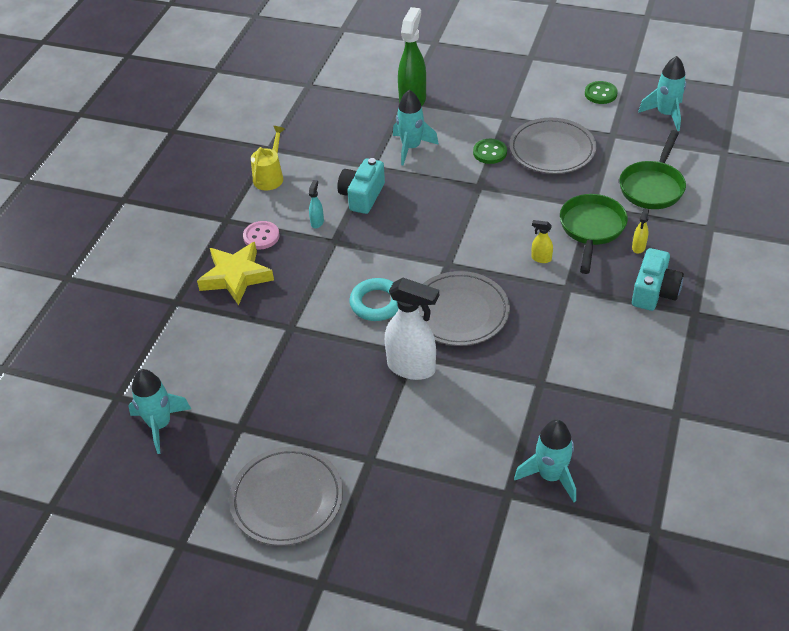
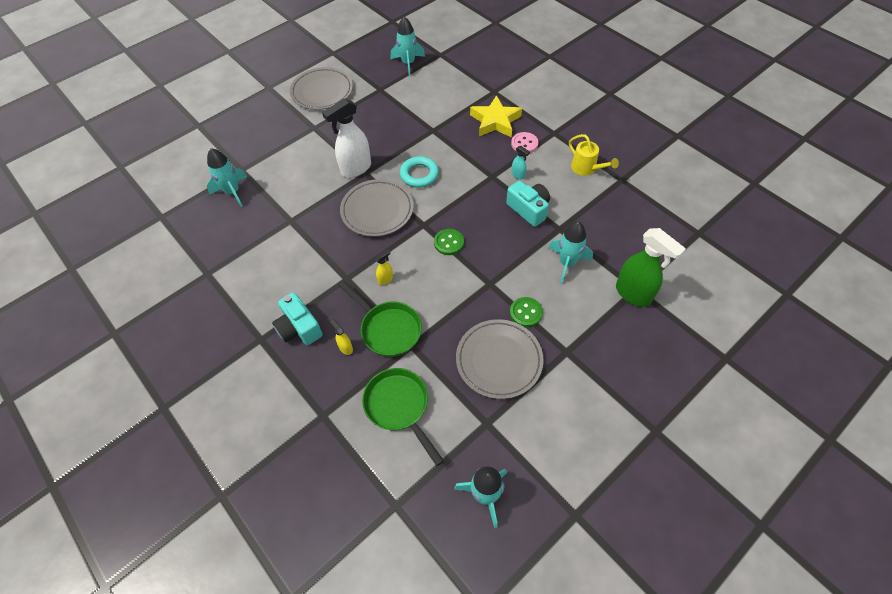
camera: 120 degrees right, 10 degrees up
green button [585,81,618,104] -> green button moved to [434,229,464,255]

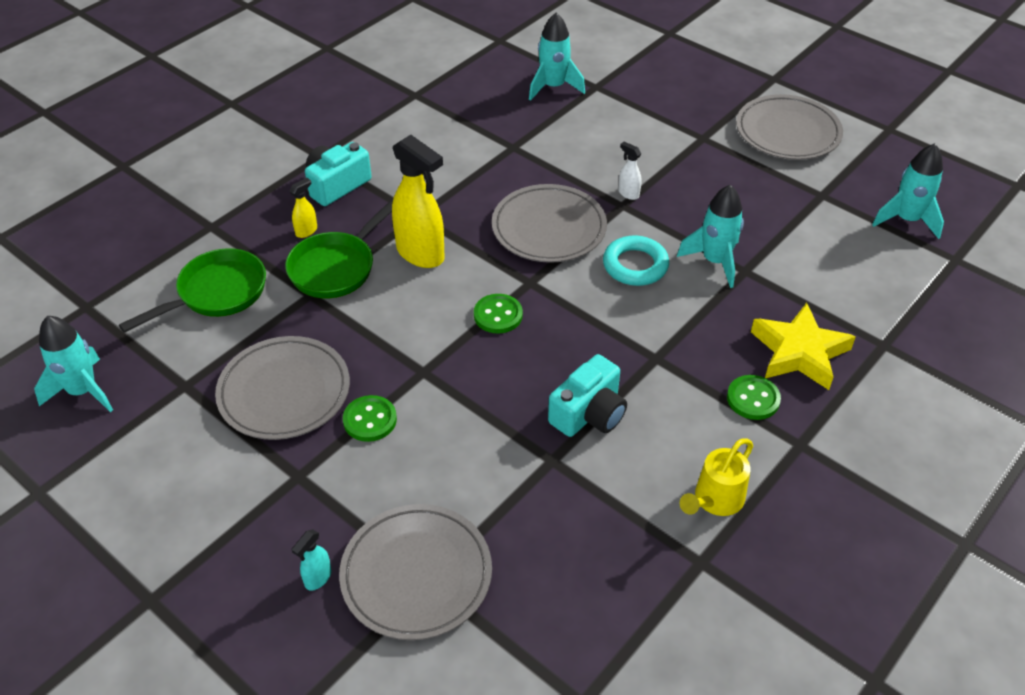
camera: 80 degrees right, 10 degrees down
white spray bottle [322,98,371,178] -> white spray bottle [618,142,642,200], size x0.45
yellow spray bottle [375,249,393,285] -> yellow spray bottle [392,135,444,268], size x2.24
pink button [511,132,538,153] -> green button [727,375,781,420]
turquoise spray bottle [511,146,530,179] -> turquoise spray bottle moved to [292,529,331,591]
turquoise rocket [548,222,593,284] -> turquoise rocket moved to [677,185,744,288]
green spray bottle [616,228,686,307] -> grey plate [339,504,492,640]

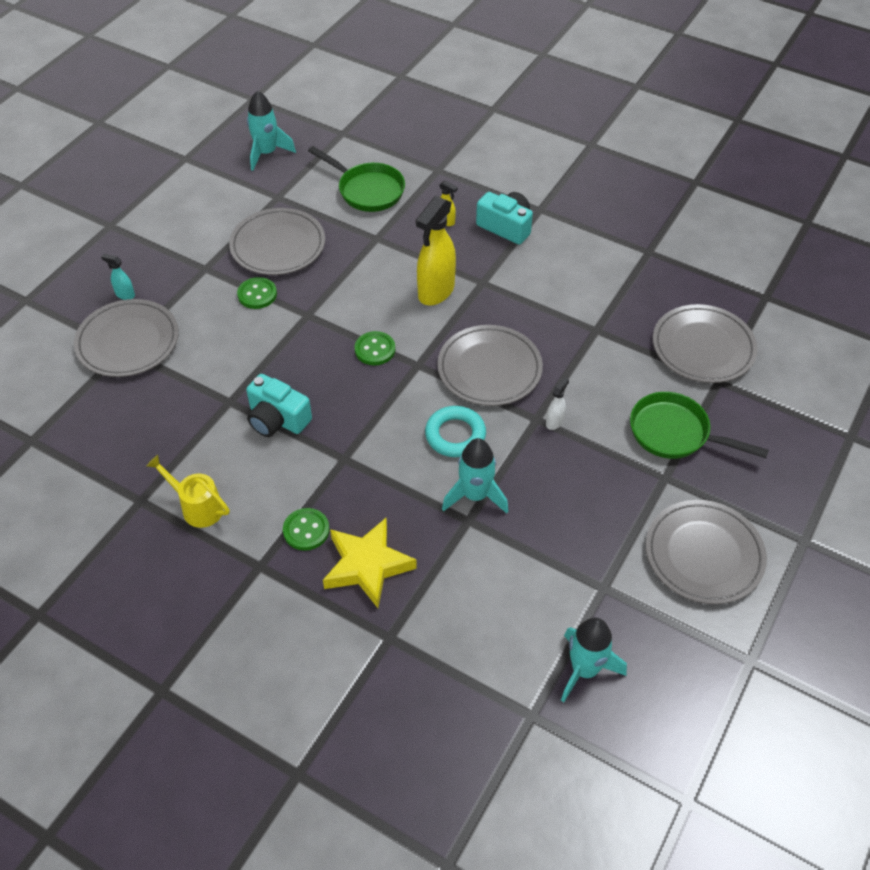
camera: 80 degrees right, 5 degrees up
green pan [285,199,393,298] -> green pan moved to [630,392,769,459]
turquoise rocket [529,13,585,101] -> grey plate [653,304,758,383]

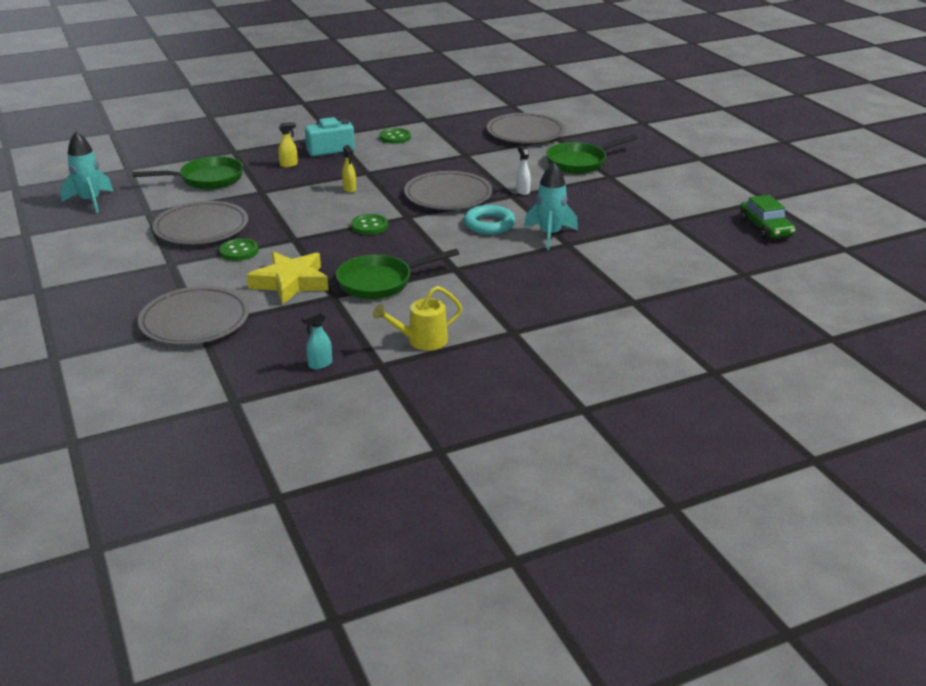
camera: 55 degrees left, 20 degrees down
turquoise spray bottle [101,254,135,300] -> turquoise spray bottle moved to [302,311,332,369]
turquoise camera [246,374,312,437] -> green pan [336,249,459,299]
green button [283,508,329,551] -> green button moved to [380,128,411,144]
yellow star [323,518,417,608] -> yellow star moved to [247,252,329,304]
yellow spray bottle [416,196,456,305] -> yellow spray bottle [342,145,356,193], size x0.45
turquoise rocket [561,618,627,702] -> none
grey plate [646,500,767,604] -> none
none -> green car [740,195,796,239]

